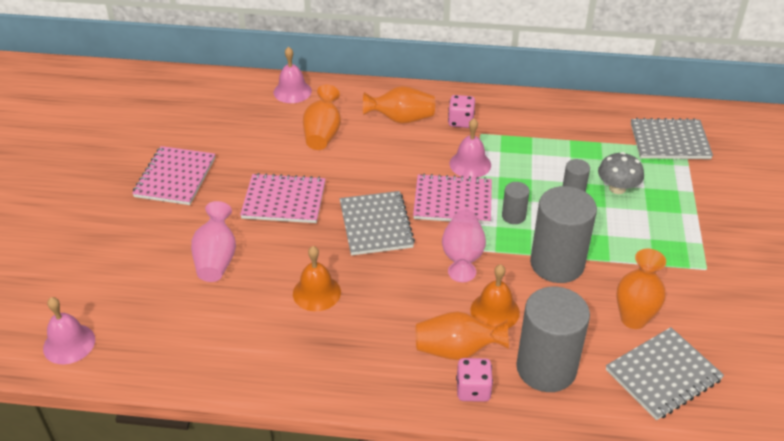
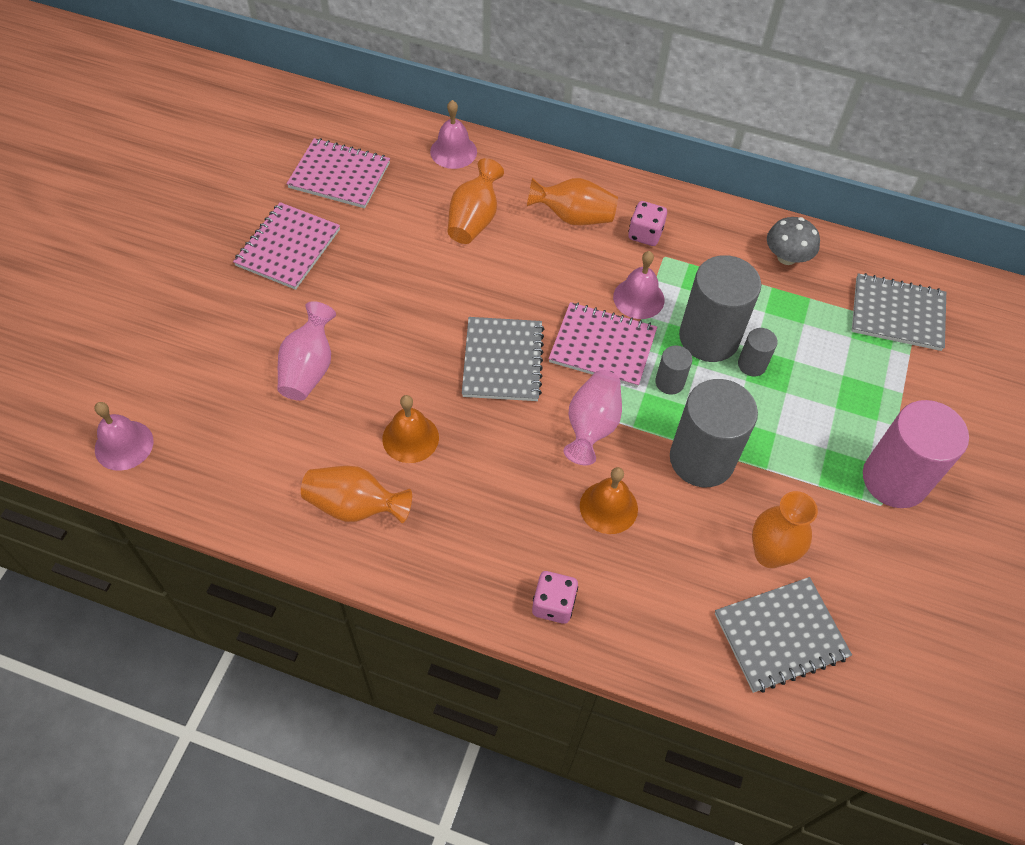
camera: 10 degrees right, 15 degrees up
pink notebook [240,173,325,223] -> pink notebook moved to [286,138,390,208]
orange vase [416,311,509,360] -> orange vase moved to [301,466,412,523]
grey cylinder [516,287,590,392] -> grey cylinder moved to [679,255,761,362]
grey mushroom [598,152,644,194] -> grey mushroom moved to [767,217,820,265]
none -> pink cylinder [863,400,969,508]

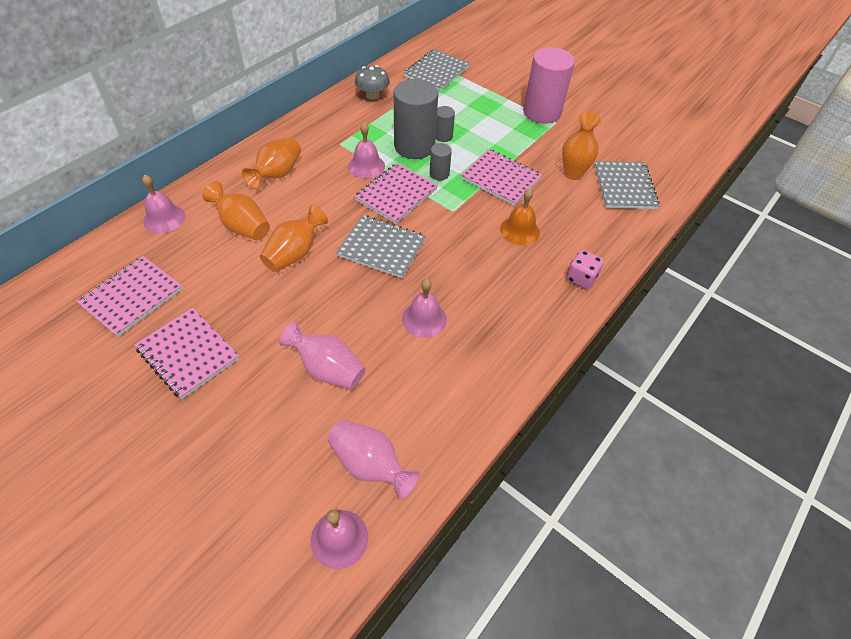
camera: 70 degrees left, 5 degrees down
orange vase [301,466,412,523] -> orange vase moved to [260,205,328,272]
orange bell [382,395,439,463] -> pink bell [402,279,447,338]
pink vase [563,370,622,465] -> pink vase moved to [328,420,420,500]
pink dice [628,201,667,246] -> none
grey cylinder [670,379,758,487] -> pink notebook [461,149,542,206]

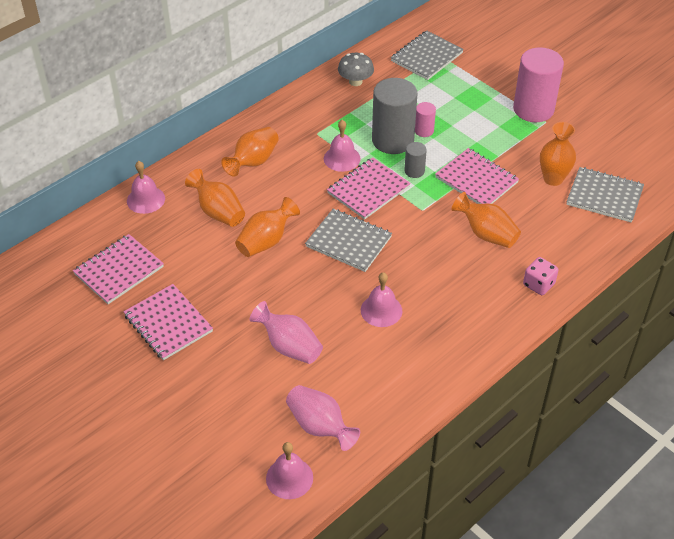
camera: 10 degrees right, 5 degrees down
grey cylinder [436,106,455,142] -> pink cylinder [415,102,436,137]
orange bell [500,188,540,245] -> orange vase [451,192,521,248]
grey notebook [595,161,660,209] -> grey notebook turned 75 degrees counterclockwise [566,167,644,223]

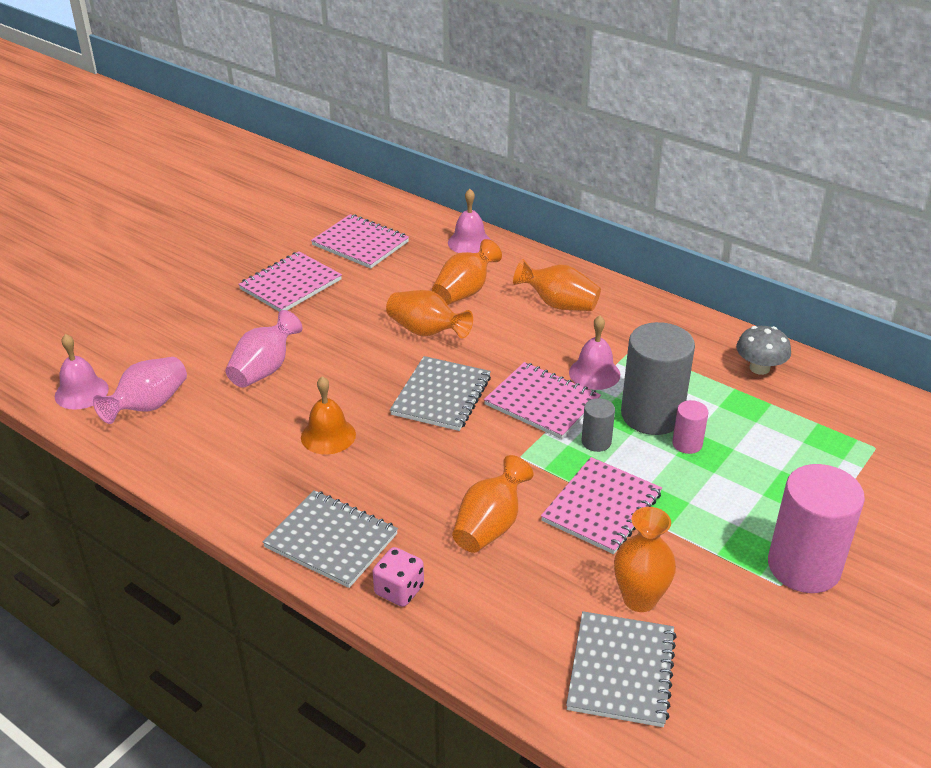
camera: 80 degrees right, 10 degrees down
pink bell [361,272,402,327] -> orange bell [301,376,356,454]
grey notebook [391,31,464,80] -> grey notebook moved to [262,490,398,588]

